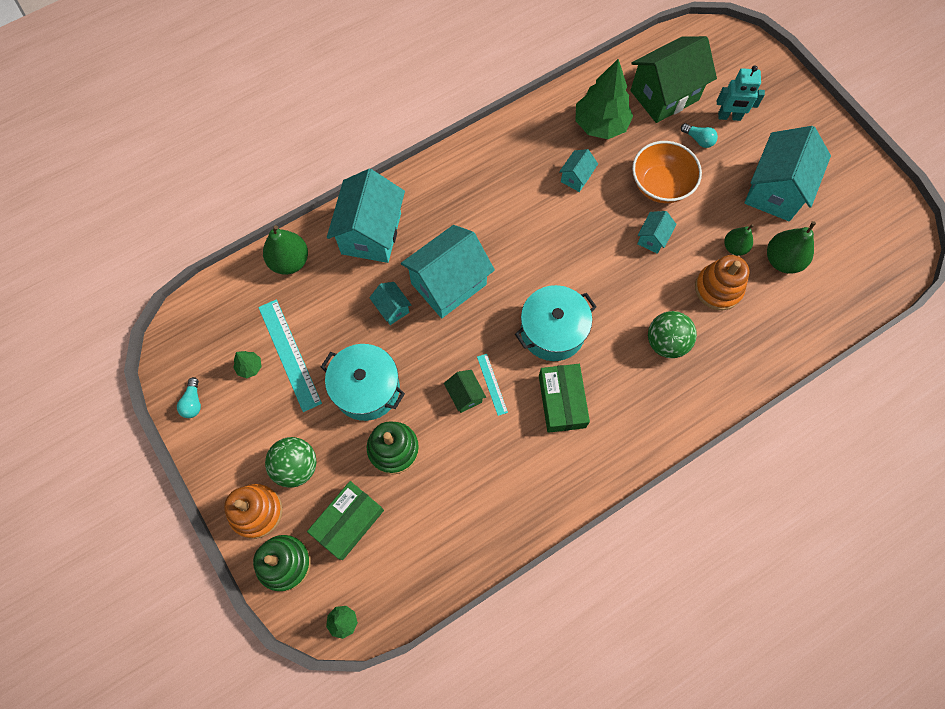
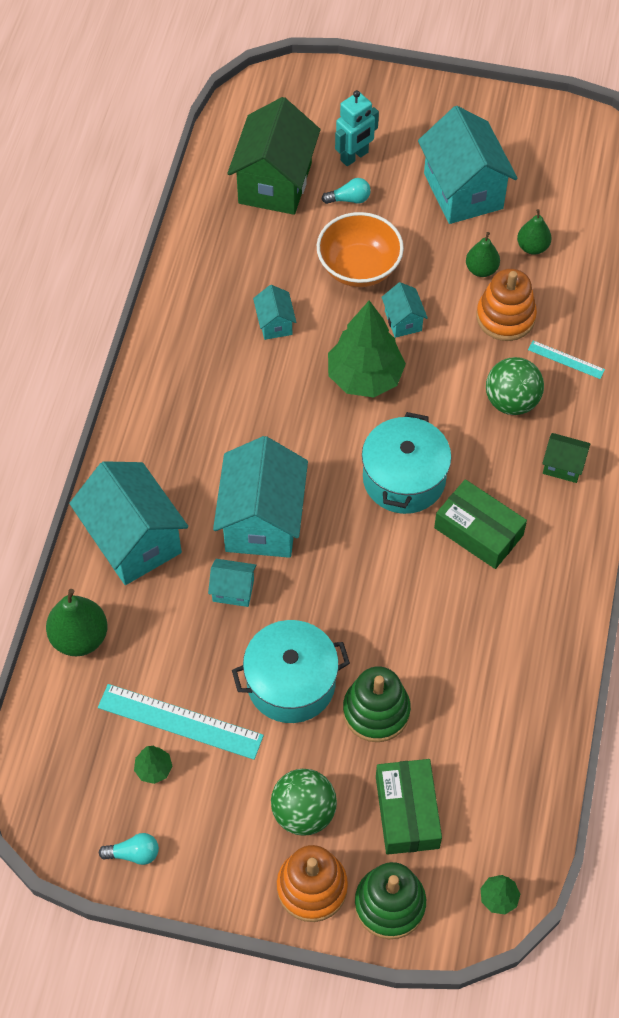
camera: 45 degrees left, 10 degrees down
turquoise light bulb [177,377,201,418] -> turquoise light bulb turned 45 degrees counterclockwise [99,833,159,865]
green house [444,370,486,413] -> green house moved to [542,433,590,483]
turquoise ruler [477,354,508,416] -> turquoise ruler moved to [528,341,605,379]
green tree [575,59,633,139] -> green tree moved to [328,300,406,397]
green pear [767,221,816,274] -> green pear [517,209,552,255], size x0.64

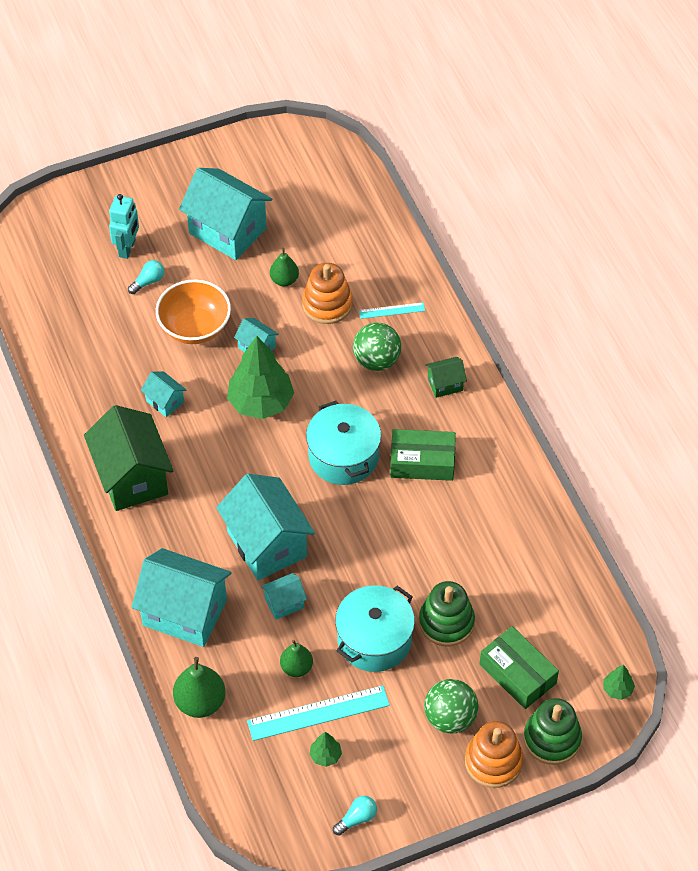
camera: 35 degrees left, 5 degrees down
green house [227,97,321,215] -> green house moved to [84,405,174,511]
green pear [517,209,552,255] -> green pear moved to [280,640,313,677]

